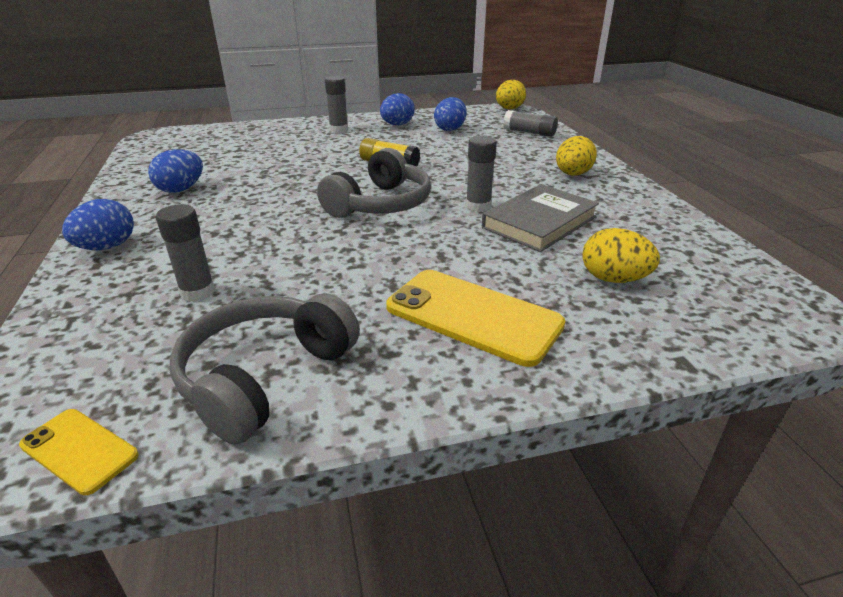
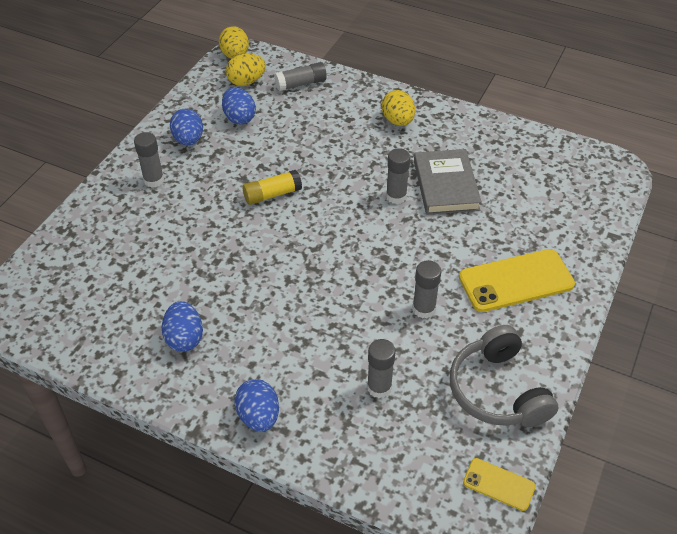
camera: 50 degrees left, 15 degrees up
yellow phone [19,409,139,495] -> yellow phone turned 45 degrees clockwise [463,458,536,511]
grey headphones [317,148,431,218] -> none
yellow egg [582,228,660,283] -> yellow egg moved to [226,53,266,86]
none -> grey glue stick [412,260,441,319]

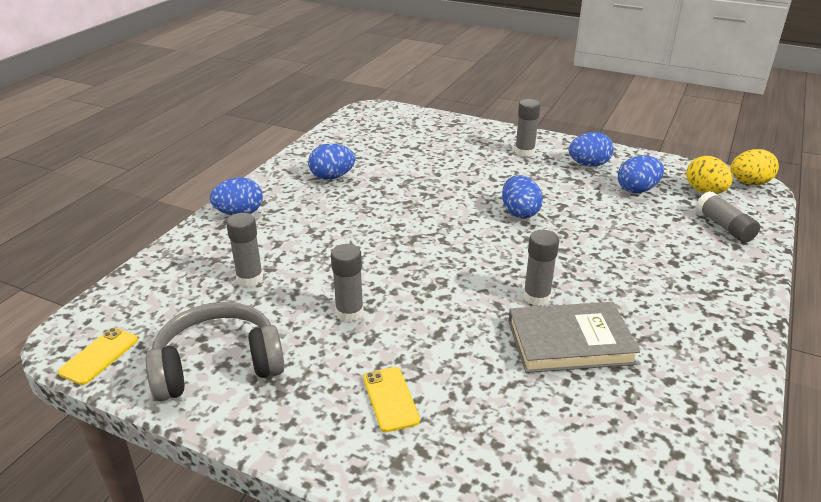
camera: 90 degrees right, 15 degrees down
yellow glue stick [243,170,302,205] -> blue egg [502,175,543,218]
yellow egg [382,90,415,126] -> none
yellow phone [459,249,575,312] -> yellow phone [363,367,420,432], size x0.52

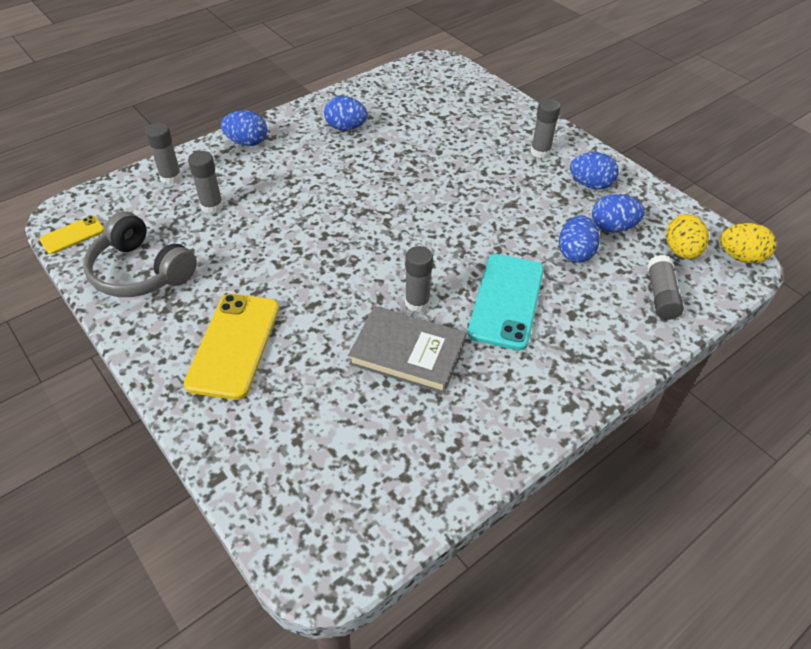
camera: 25 degrees right, 15 degrees up
grey headphones [146,302,285,401] -> grey headphones turned 150 degrees counterclockwise [83,211,197,297]
grey glue stick [331,244,364,322] -> grey glue stick moved to [145,123,182,184]
yellow phone [363,367,420,432] -> yellow phone [184,294,279,400], size x1.91
blue egg [502,175,543,218] -> blue egg moved to [559,215,600,263]
none -> turquoise phone [468,254,544,351]

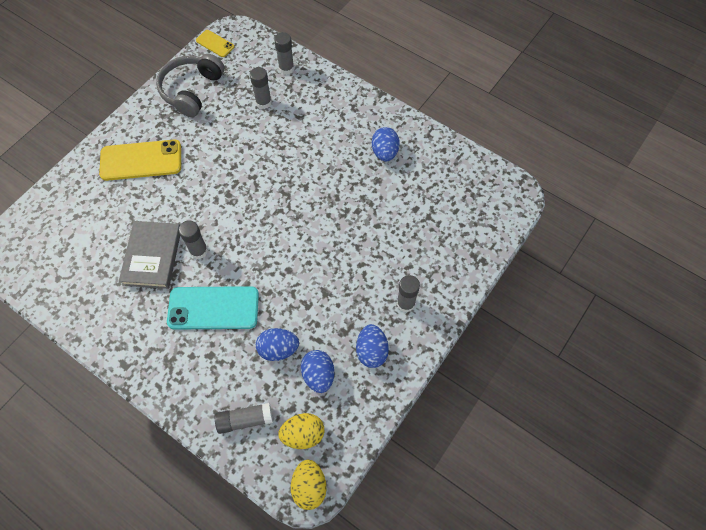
camera: 75 degrees right, 15 degrees up
blue egg [221,110,267,146] -> none

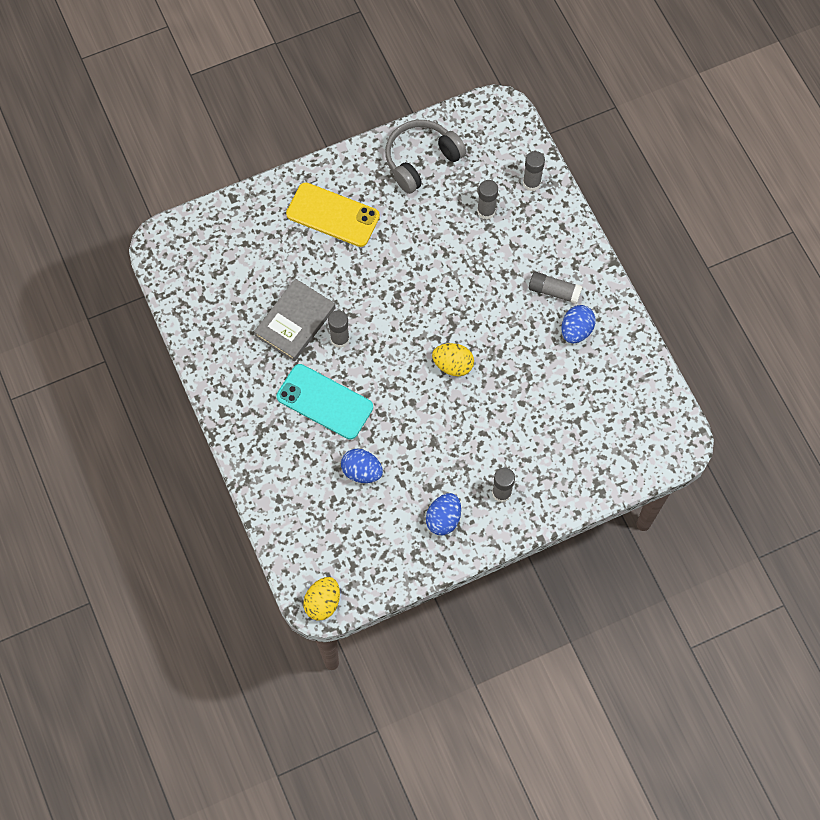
camera: 30 degrees right, 5 degrees up
yellow phone [196,30,234,57] -> none
grey glue stick [215,403,273,434] -> grey glue stick moved to [529,272,582,304]
yellow egg [278,413,324,449] -> yellow egg moved to [432,343,474,376]
blue egg [301,350,334,393] -> none

